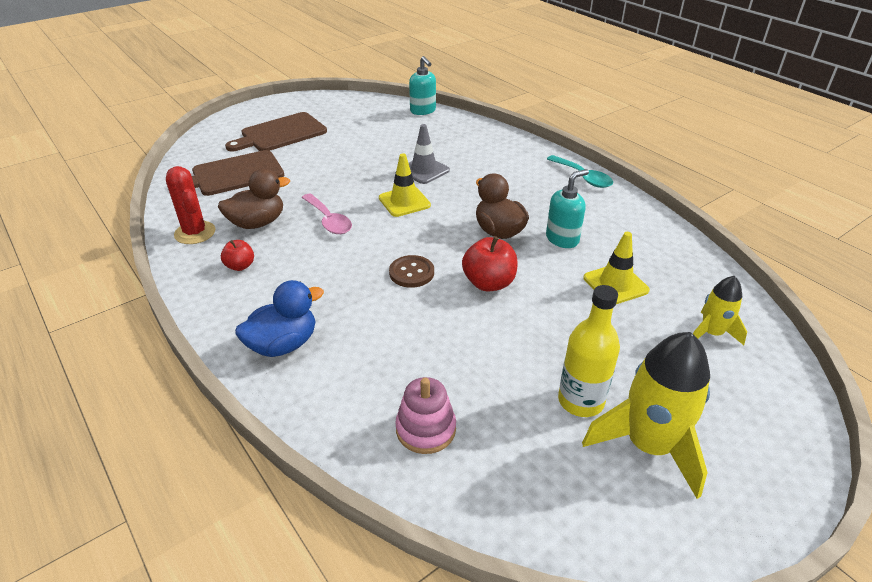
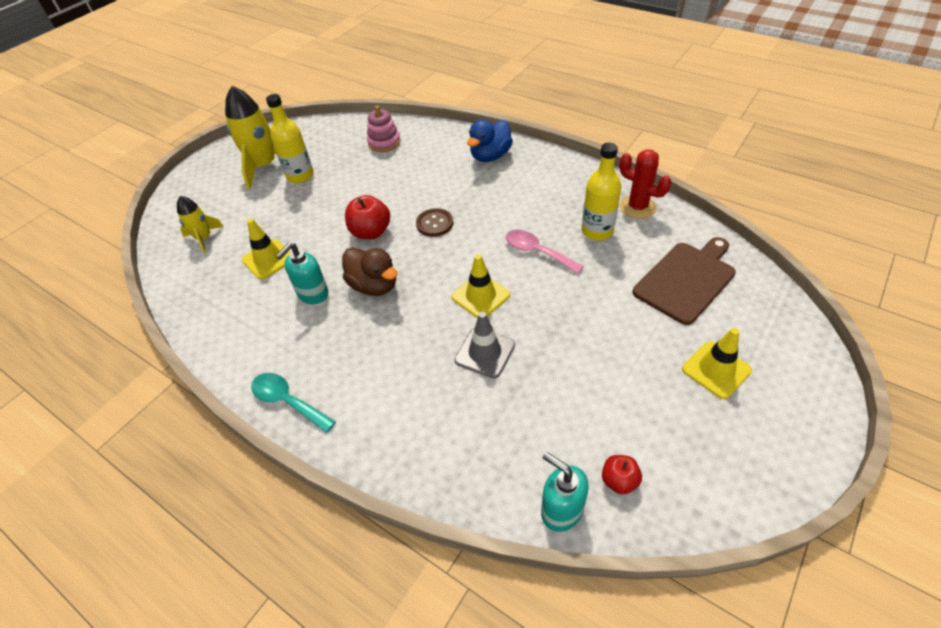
camera: 165 degrees right, 10 degrees up
brown duck [218,169,290,229] -> yellow bottle [582,143,621,240]
red apple [221,240,254,271] -> red apple moved to [602,455,642,494]
brown cutting board [225,112,327,152] -> yellow traffic cone [682,328,752,399]

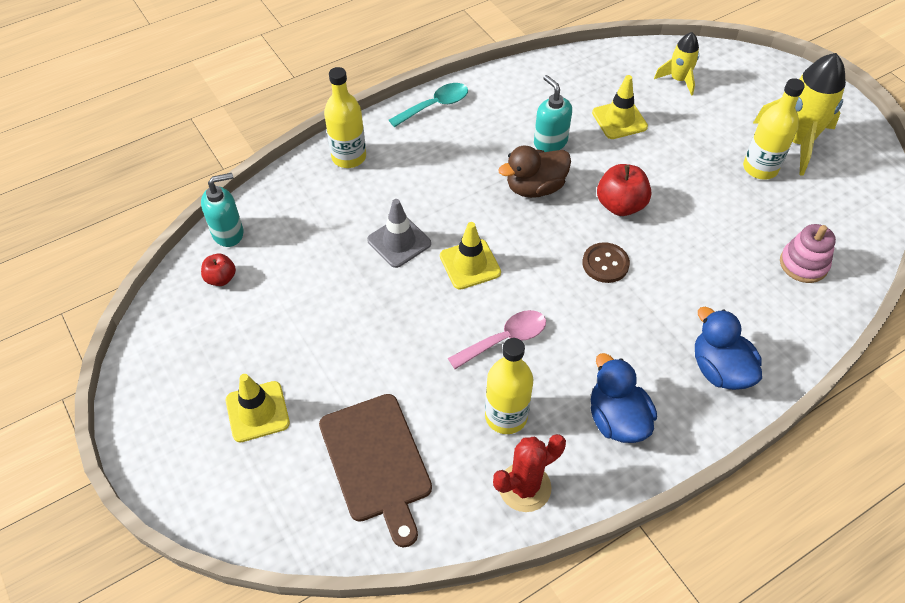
camera: 110 degrees right, 5 degrees up
none -> yellow bottle [324,67,366,168]
none -> blue duck [591,353,657,443]

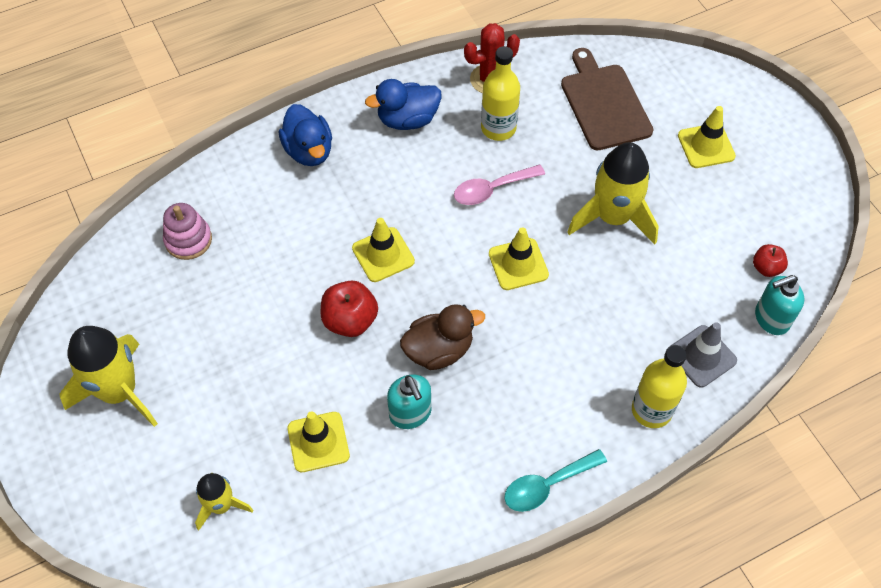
camera: 175 degrees left, 5 degrees up
grey traffic cone [367,199,431,268] -> grey traffic cone moved to [671,322,737,387]
brown button [582,242,630,283] -> yellow traffic cone [352,218,415,282]
blue duck [591,353,657,443] -> blue duck turned 90 degrees clockwise [365,79,442,130]
yellow bottle [743,78,805,180] -> none
none -> yellow rocket [567,142,659,245]

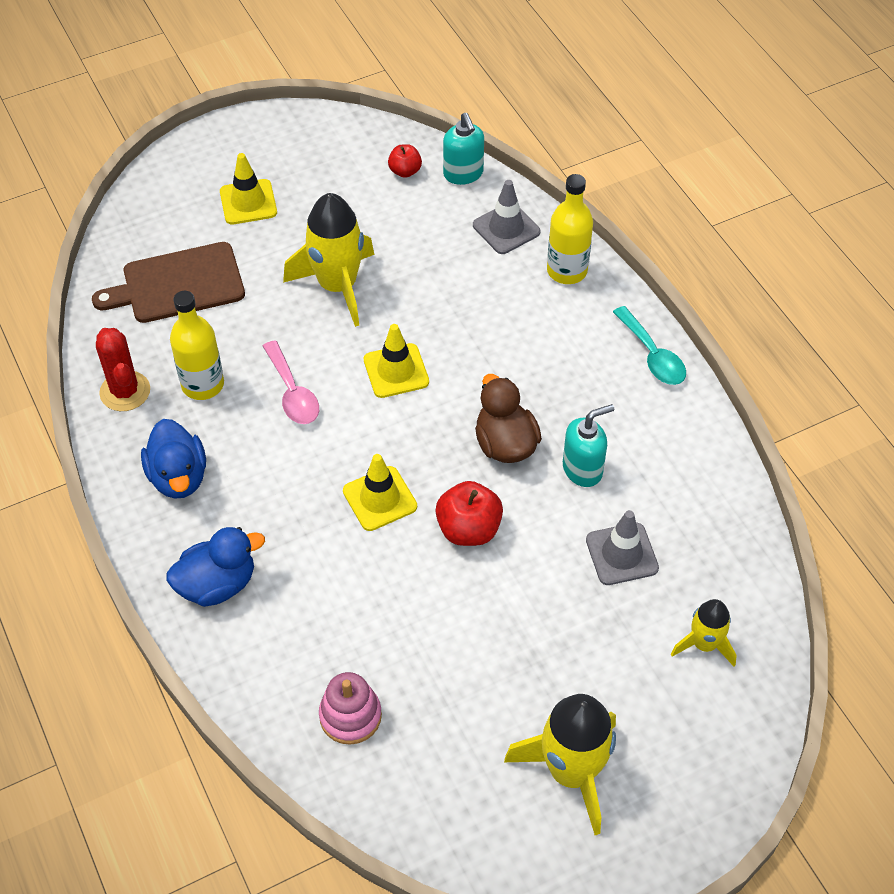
camera: 90 degrees left, 5 degrees down
yellow traffic cone [287,411,350,472] -> grey traffic cone [586,510,659,585]

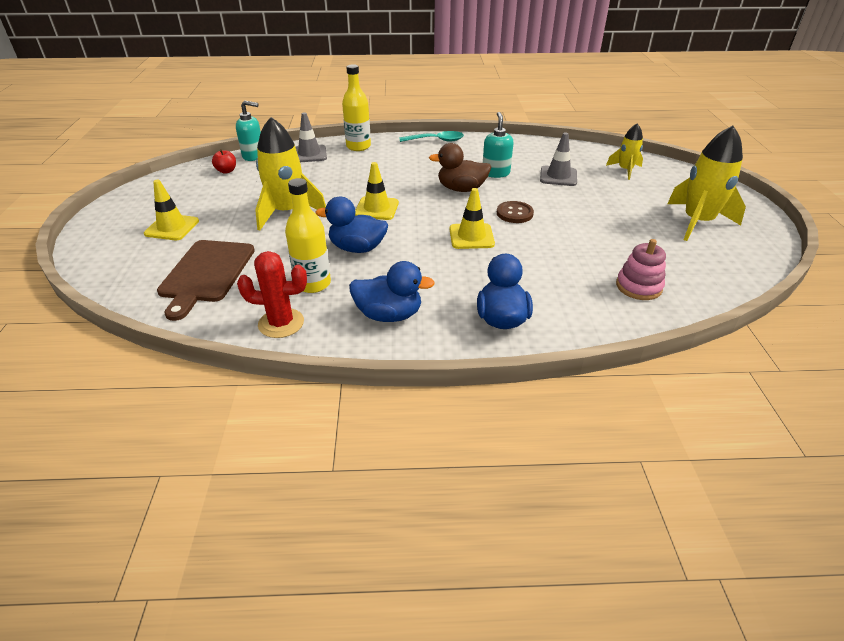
camera: 65 degrees left, 15 degrees down
pink spoon [263,340,319,424] -> blue duck [316,197,388,253]
red apple [435,481,503,546] -> brown button [497,201,534,223]

